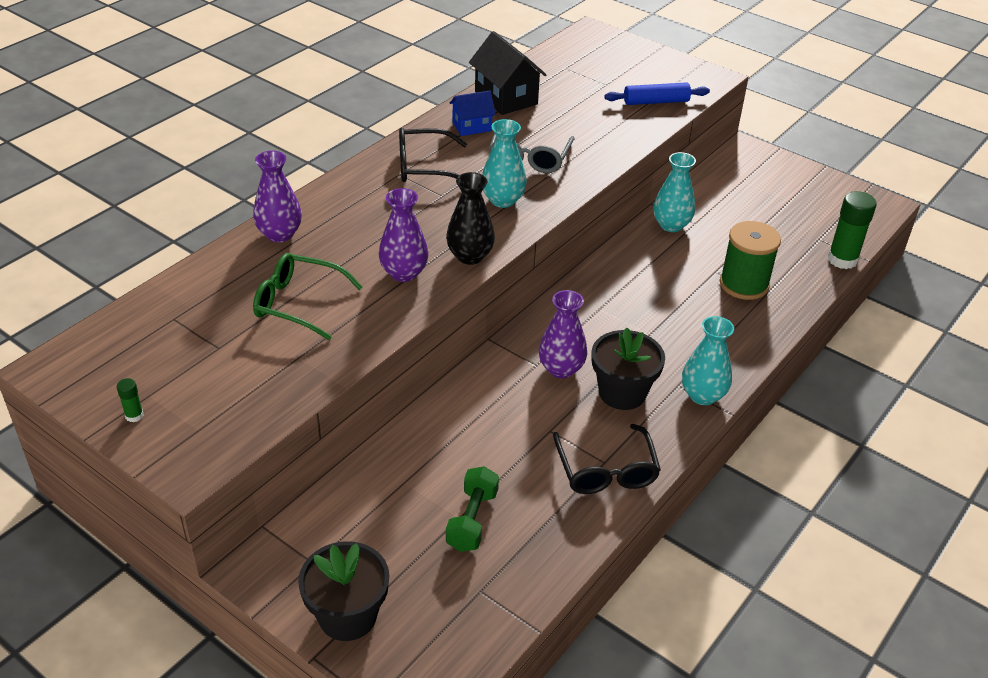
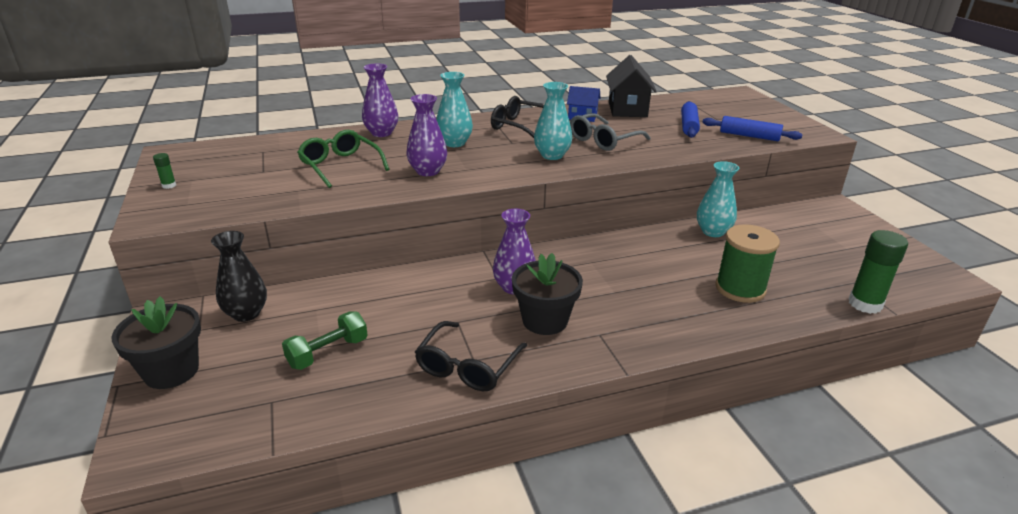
camera: 35 degrees right, 10 degrees down
black vase [446,172,495,265] -> black vase moved to [211,231,267,322]
turquoise vase [682,316,734,405] -> turquoise vase moved to [436,72,473,147]
none -> blue rolling pin [681,101,700,138]

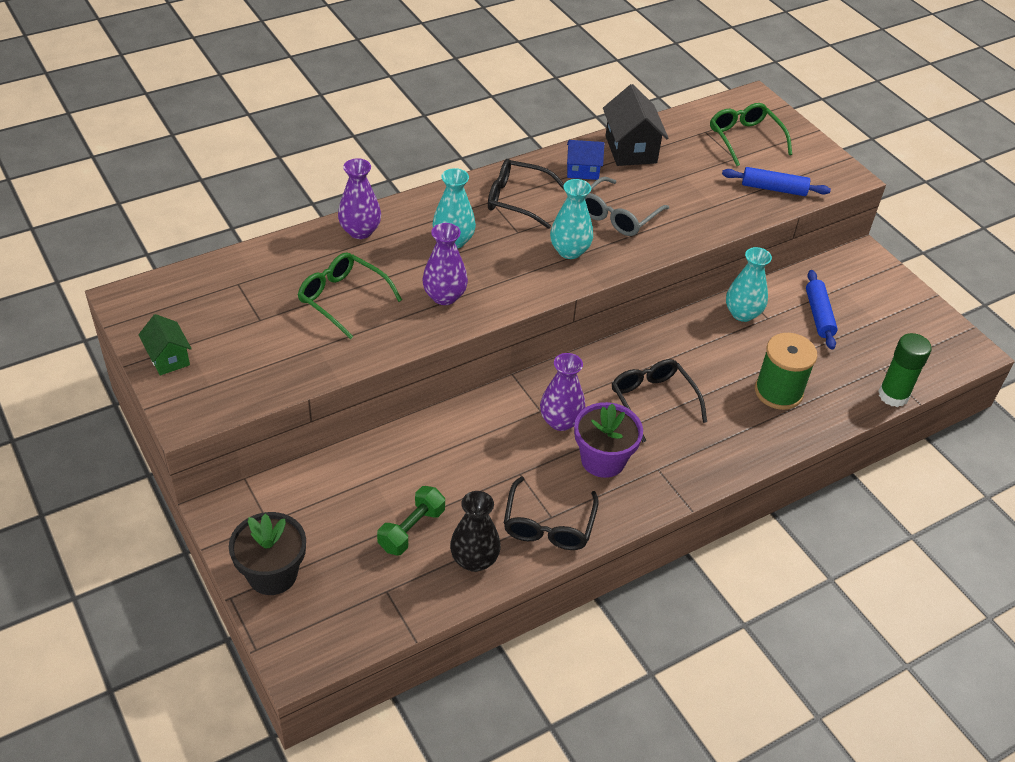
camera: 15 degrees left, 15 degrees up
green glue stick [153,153,176,189] -> green house [138,314,192,376]
black vase [211,231,267,322] -> black vase moved to [450,491,501,572]
black flower pot [512,253,583,335] -> purple flower pot [574,402,643,478]
blue rolling pin [681,101,700,138] -> blue rolling pin moved to [806,270,838,350]
none -> black glasses [612,359,707,443]
none -> green glasses [710,103,792,166]

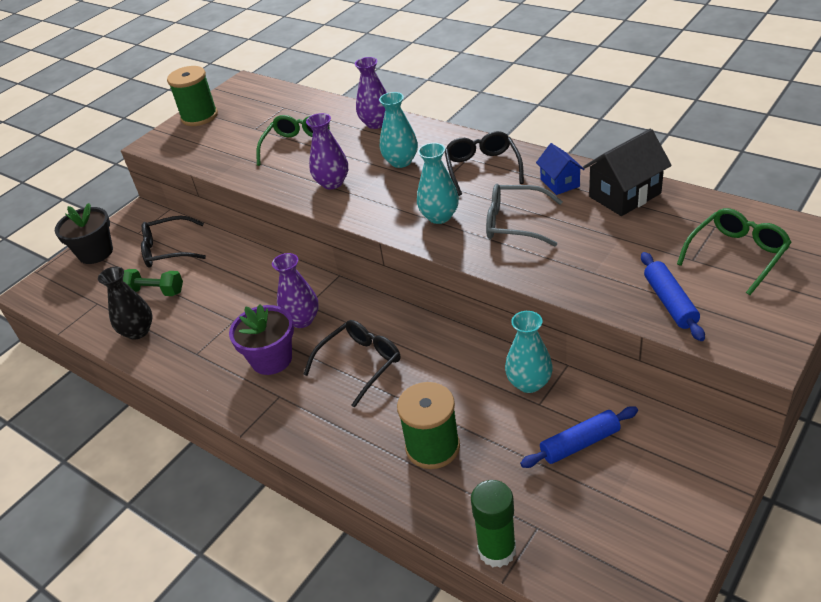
camera: 75 degrees right, 5 degrees down
green house [138,314,192,376] -> green spool [167,66,218,126]
black glasses [504,476,599,550] -> black glasses moved to [141,216,206,267]

